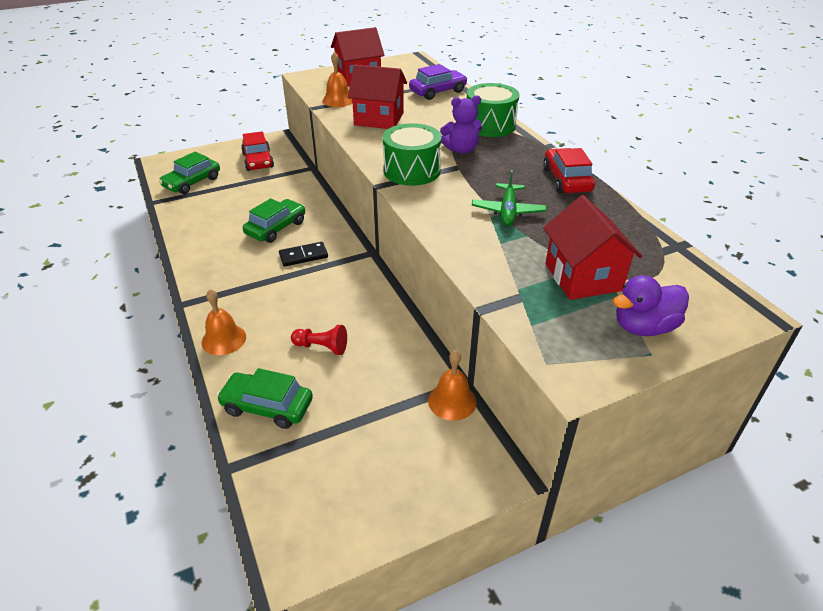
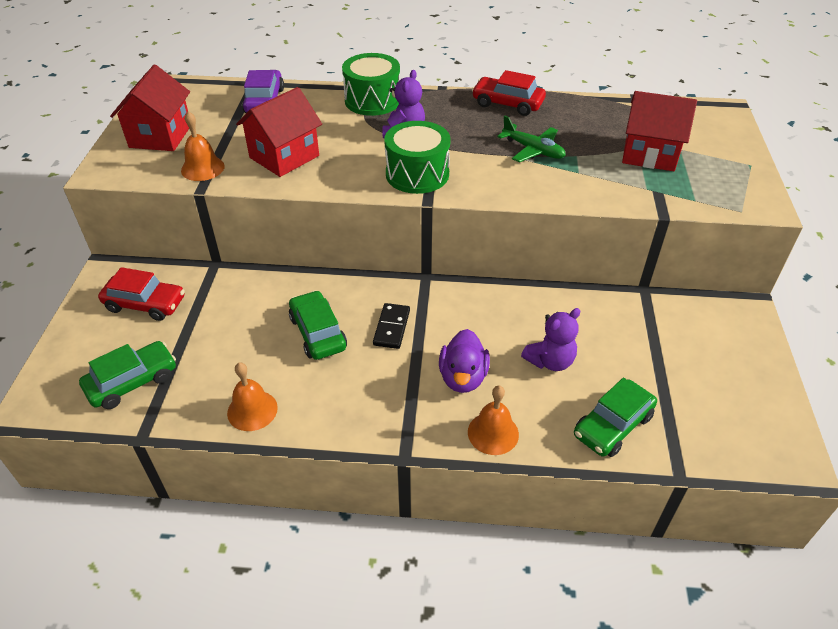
camera: 60 degrees left, 5 degrees up
green car [159,152,220,194] -> green car turned 105 degrees counterclockwise [79,341,176,409]
red pawn [291,325,347,355] -> purple teddy bear [521,308,580,371]
orange bell [428,350,476,421] -> orange bell moved to [227,362,278,431]
purple duck [613,275,689,336] -> purple duck moved to [439,329,490,393]

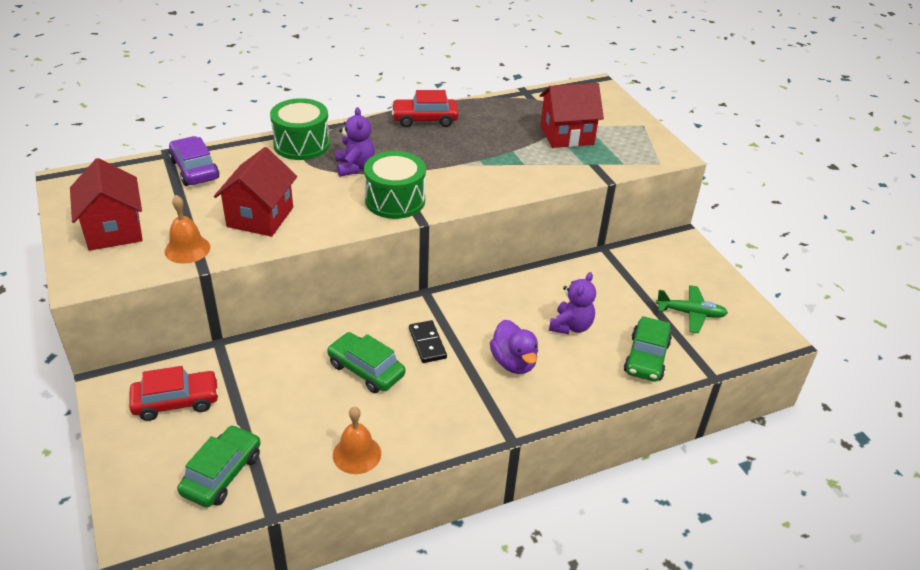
camera: 30 degrees left, 5 degrees down
orange bell [468,385,519,455] -> none
green plane [497,116,566,162] -> green plane moved to [656,285,728,333]

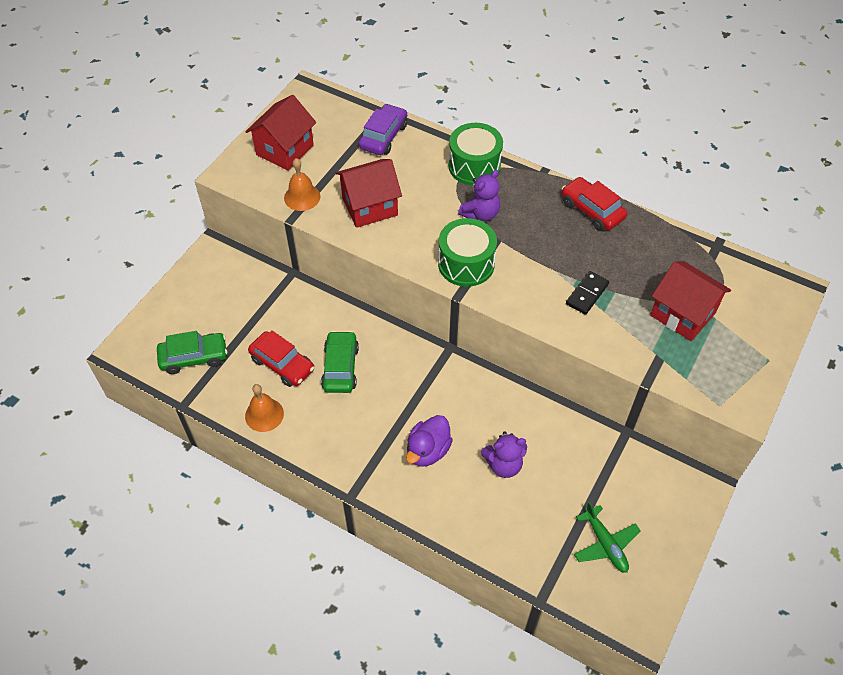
camera: 55 degrees right, 15 degrees up
red car [129,366,219,421] -> red car moved to [248,330,314,387]
black domino [409,320,447,363] -> black domino moved to [566,271,609,315]
green car [624,316,672,382] -> none

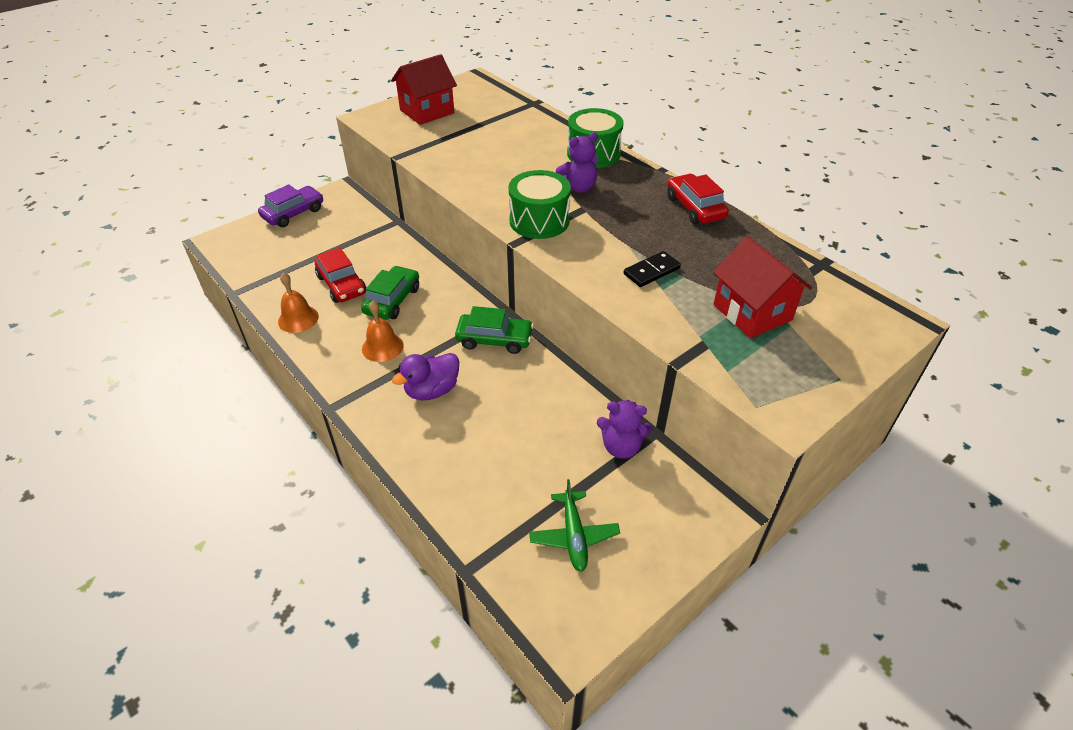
camera: 20 degrees right, 10 degrees down
green car [157,331,227,374] -> green car moved to [455,306,534,354]
orange bell [284,158,320,211] -> orange bell moved to [362,300,404,362]
red house [335,159,402,228] -> none
purple car [359,104,407,155] -> purple car moved to [258,184,323,227]
purple teddy bear [481,431,527,478] -> purple teddy bear moved to [597,400,652,459]

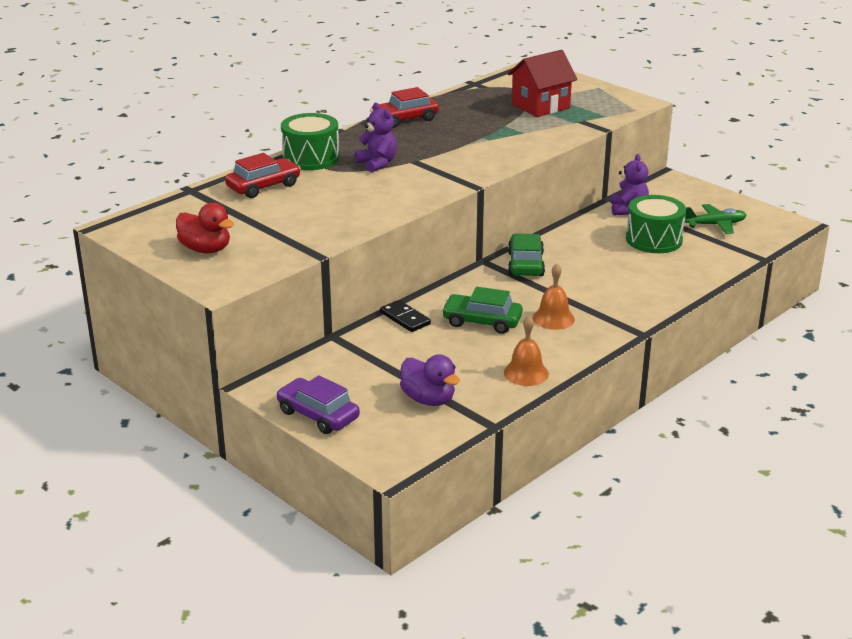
camera: 95 degrees left, 15 degrees down
red car [315,248,366,303] -> red car moved to [225,153,301,198]
red house [391,54,457,125] -> red duck [176,203,234,253]
purple duck [392,353,459,400] -> purple duck moved to [400,354,460,406]
green drum [508,170,571,239] -> green drum moved to [626,195,686,253]
black domino [624,251,681,287] -> black domino moved to [380,300,431,332]

